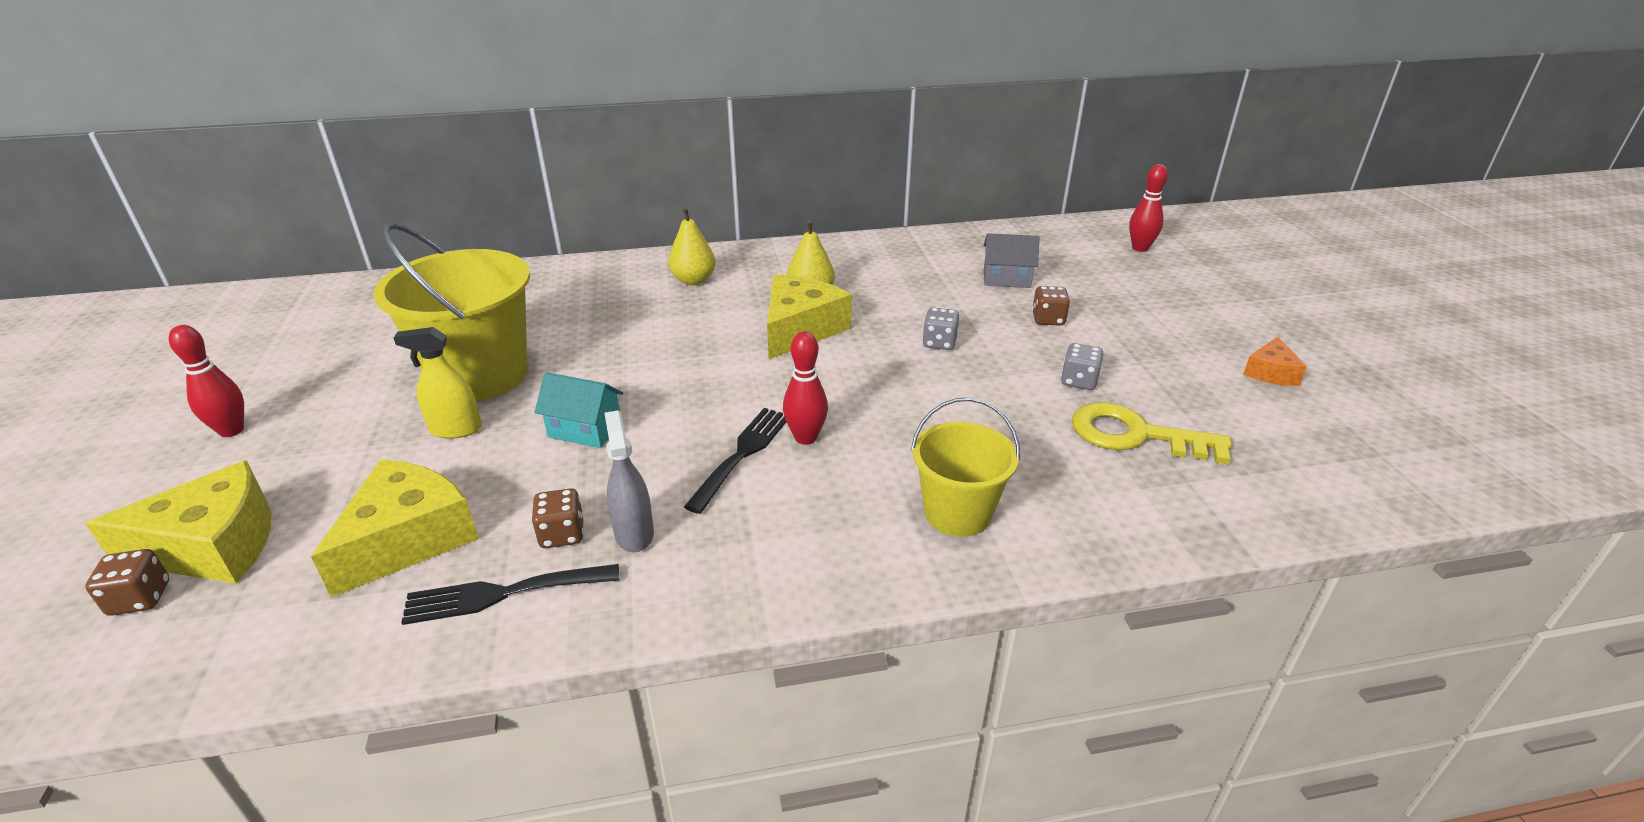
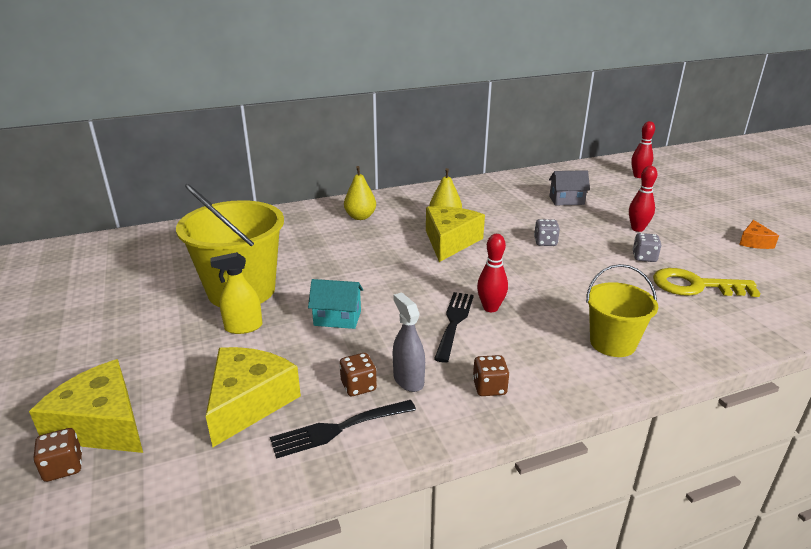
camera: 10 degrees left, 5 degrees down
yellow cheese [85,460,271,584] -> yellow cheese turned 120 degrees counterclockwise [29,359,143,453]
red bowling pin [169,325,244,437] -> red bowling pin moved to [629,166,657,232]
brown dice [1032,286,1070,326] -> brown dice moved to [473,355,510,396]

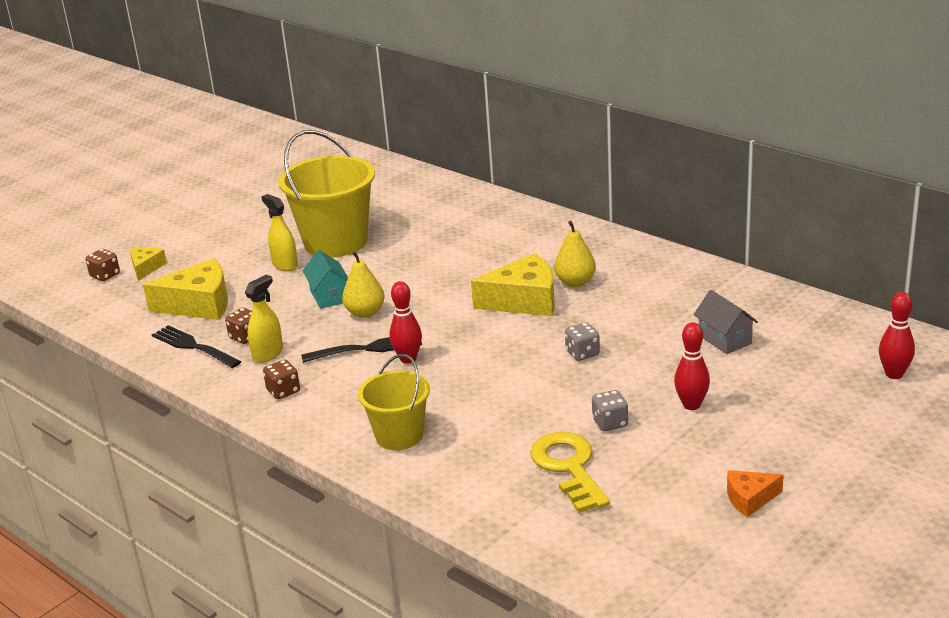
camera: 65 degrees right, 0 degrees up
yellow cheese [29,359,143,453] -> yellow cheese [130,247,167,281], size x0.54
yellow pear [344,166,376,220] -> yellow pear moved to [342,251,385,318]
grey spray bottle [393,292,425,392] -> yellow spray bottle [245,275,283,363]

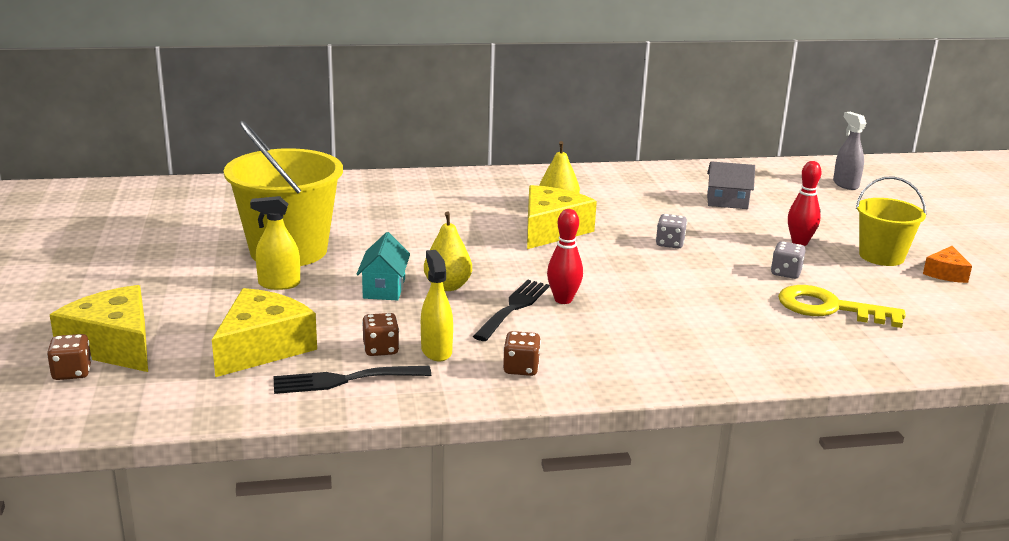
camera: 55 degrees left, 5 degrees down
yellow cheese [130,247,167,281] -> yellow cheese [50,285,148,372], size x1.87
turquoise house [303,250,348,309] -> turquoise house turned 75 degrees clockwise [357,232,410,300]
yellow bucket [358,354,430,450] -> yellow bucket moved to [856,176,926,266]
red bowling pin [879,292,915,379] -> grey spray bottle [833,112,867,190]

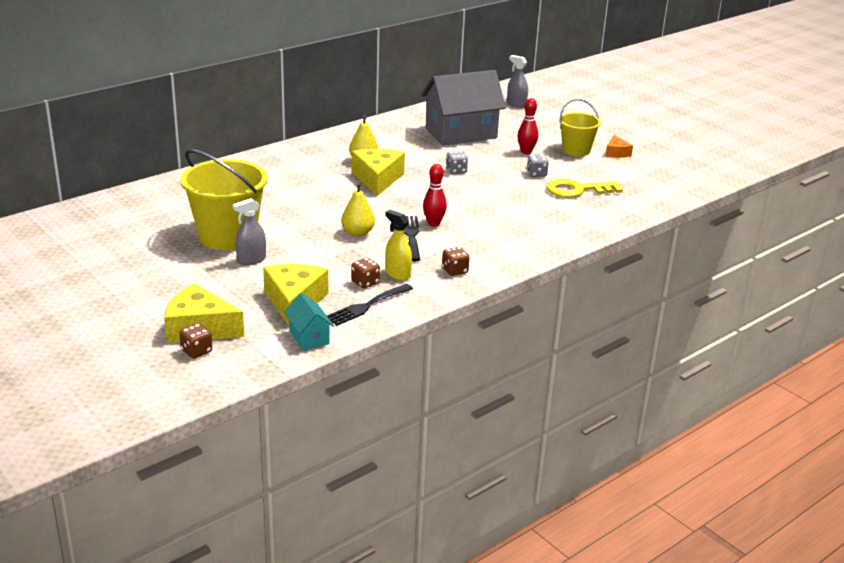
camera: 30 degrees left, 5 degrees up
yellow spray bottle [250,196,300,290] -> grey spray bottle [233,198,266,265]
turquoise house [357,232,410,300] -> turquoise house moved to [284,293,334,350]
grey house [707,161,755,209] -> grey house [422,70,506,145], size x2.19

